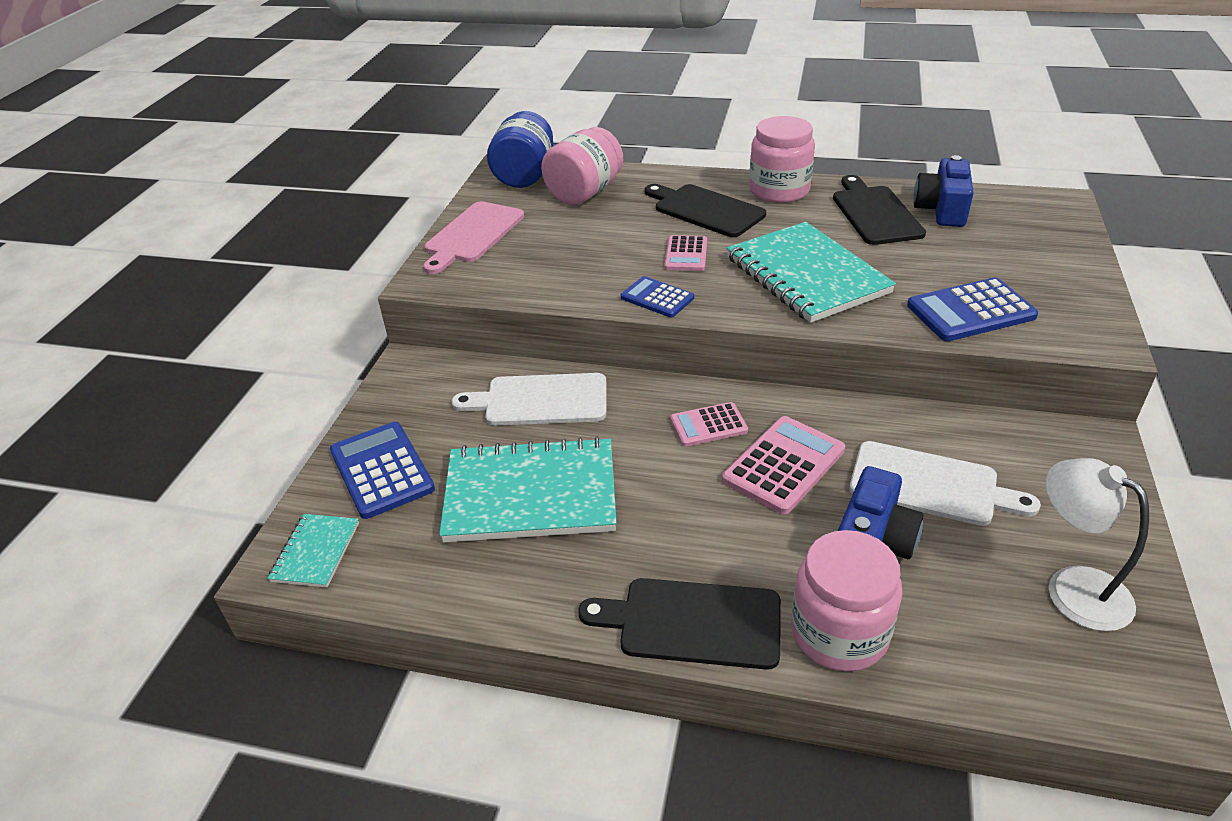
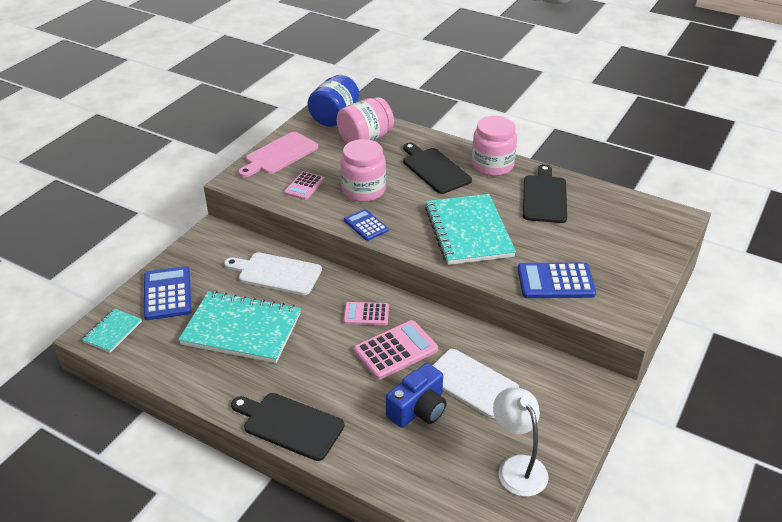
camera: 15 degrees right, 0 degrees up
pink calculator [664,235,707,271] -> pink calculator moved to [284,171,324,200]
pink jar [791,530,903,672] -> pink jar moved to [340,139,386,202]
blue camera [914,155,974,227] -> none

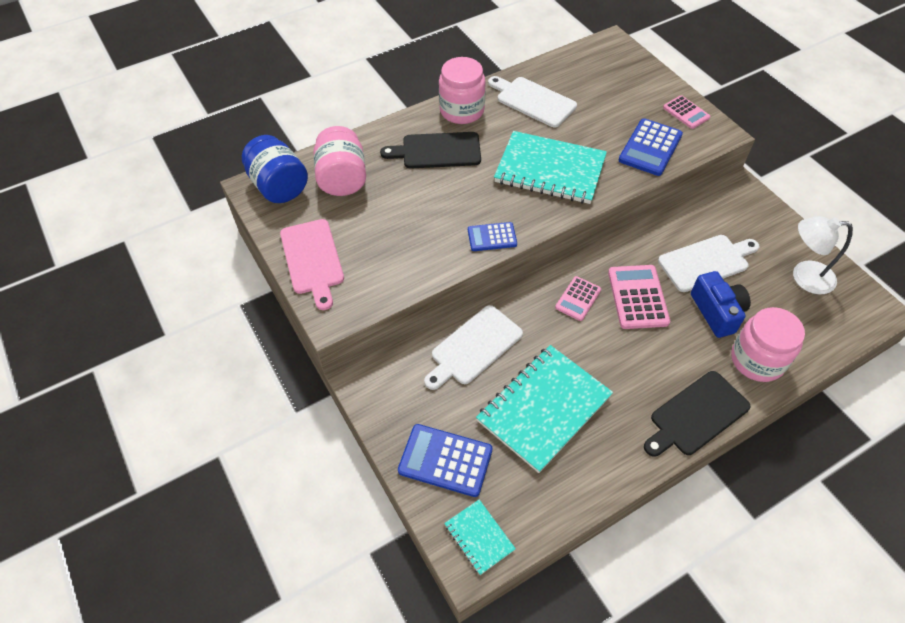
camera: 60 degrees left, 15 degrees up
pink calculator [284,171,324,200] -> pink calculator moved to [663,95,710,129]
pink jar [340,139,386,202] -> pink jar moved to [731,307,805,382]
black cutting board [523,164,567,223] -> white cutting board [488,76,577,127]

